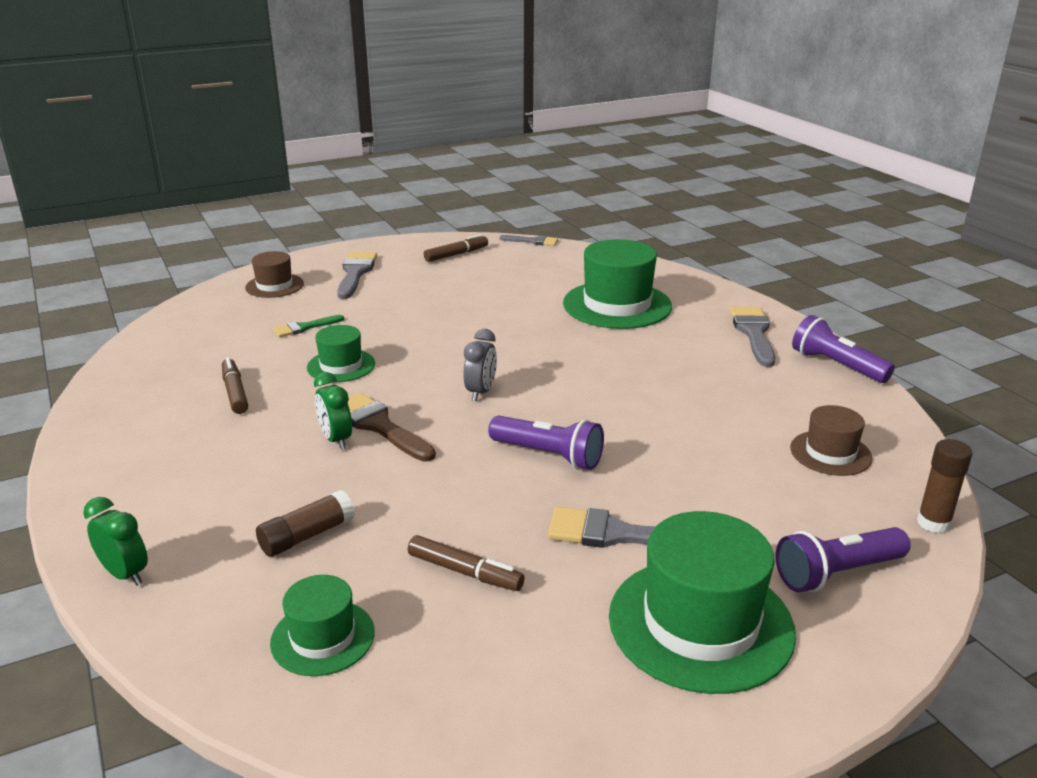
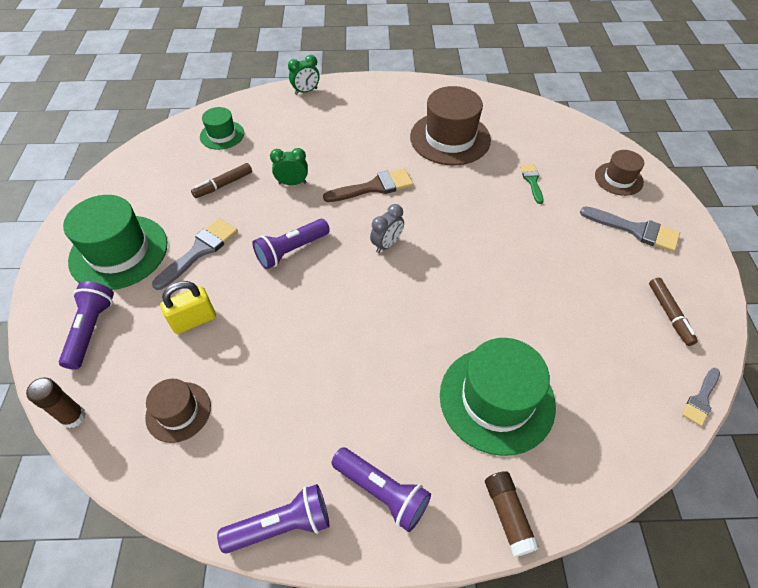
camera: 115 degrees right, 25 degrees up
brown marker [222,357,248,414] -> brown hat [410,86,491,165]
brown glue stick [256,490,355,557] -> brown glue stick moved to [485,471,539,557]
green hat [307,325,375,382] -> none
green clock [314,372,352,450] -> green clock moved to [270,148,308,185]
grey clock [463,329,497,401] -> grey clock turned 90 degrees counterclockwise [370,204,404,253]
grey brush [730,307,775,367] -> purple flashlight [331,447,431,532]
none -> yellow padlock [160,281,216,334]

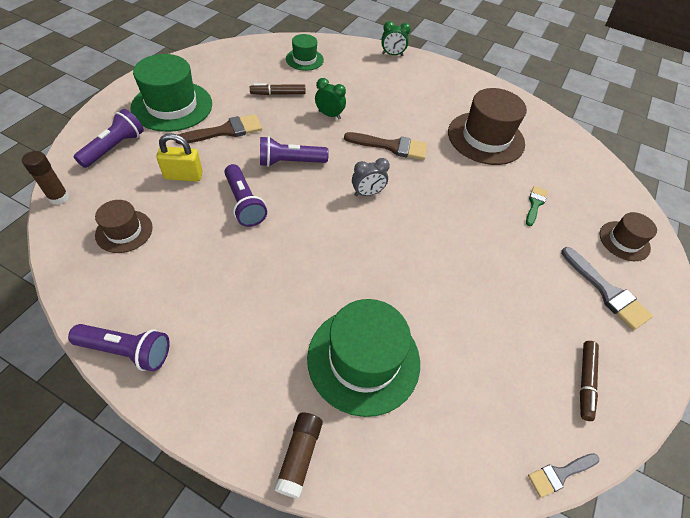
camera: 25 degrees right, 0 degrees up
grey brush [152,218,238,290] -> brown brush [176,114,262,144]
purple flashlight [331,447,431,532] -> purple flashlight moved to [224,164,267,227]

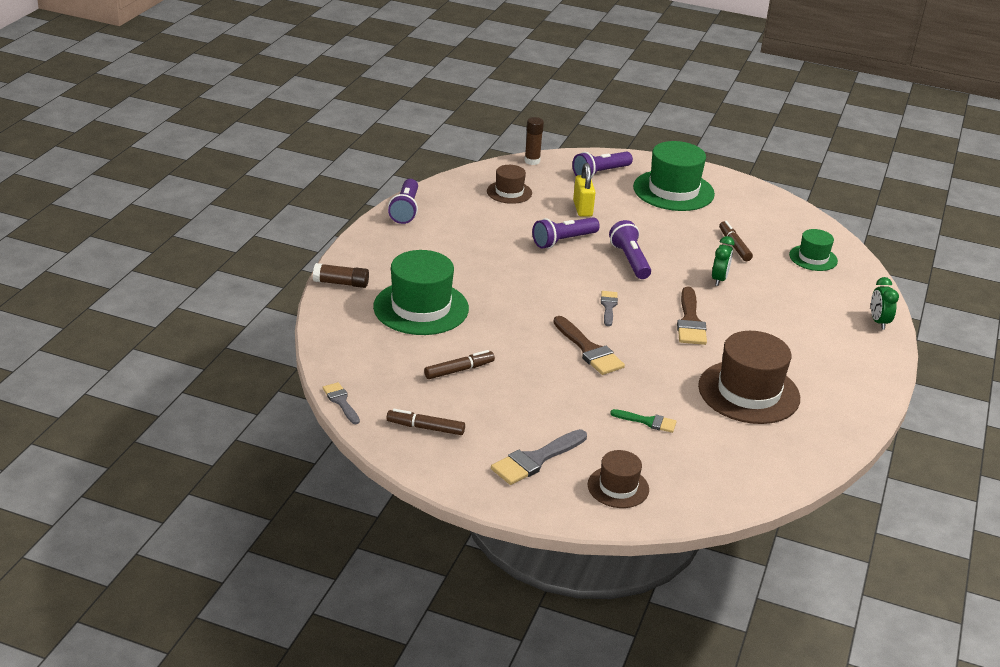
camera: 85 degrees right, 20 degrees down
purple flashlight [73,109,144,168] -> purple flashlight turned 120 degrees clockwise [572,151,633,178]
brown brush [176,114,262,144] -> brown brush moved to [553,316,625,375]
grey clock [352,158,390,196] -> grey brush [601,291,618,326]
none -> brown marker [424,350,495,379]

